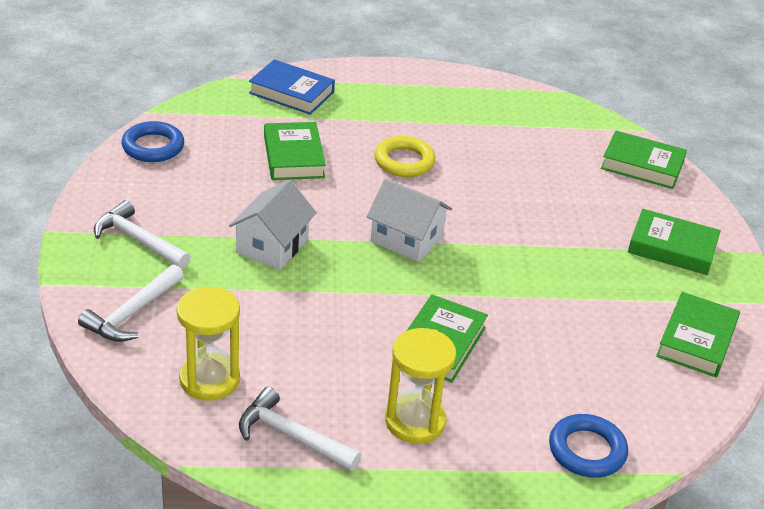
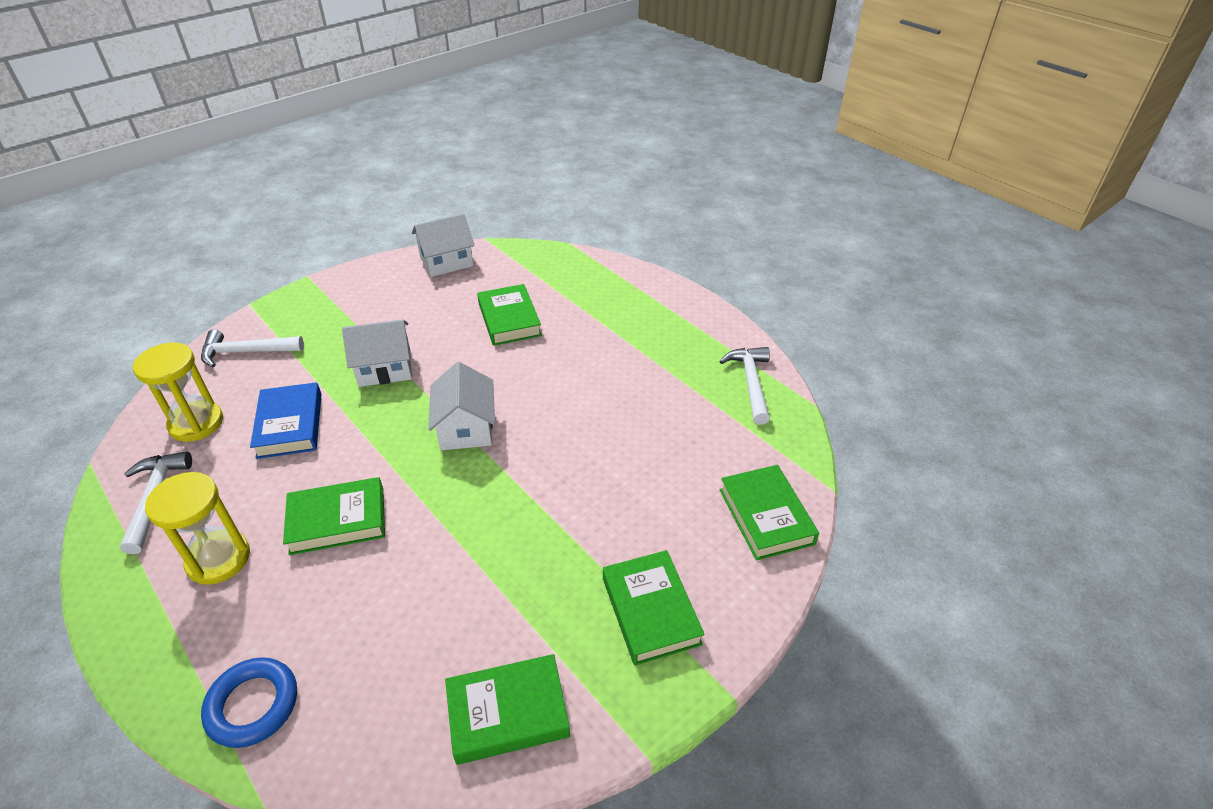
camera: 55 degrees right, 5 degrees up
white hammer [94,200,191,269] -> white hammer moved to [719,347,770,425]
blue ring [121,121,184,162] -> white house [412,213,475,277]
blue book [249,59,335,115] -> blue book moved to [250,382,322,459]
green book [264,122,326,180] -> green book turned 60 degrees counterclockwise [477,284,542,346]
yellow ring [374,136,436,177] -> none

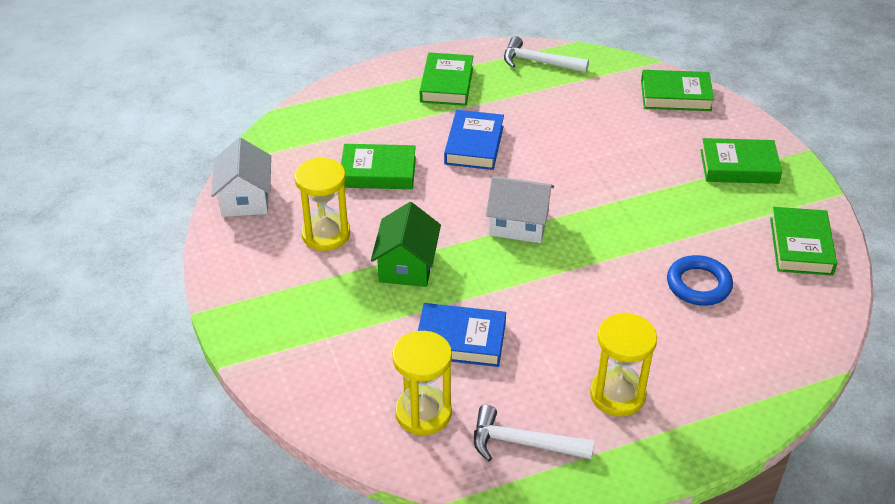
camera: 70 degrees left, 0 degrees up
white hammer [201,329,304,367] -> none
blue ring [201,657,297,748] -> blue ring moved to [667,255,733,306]
green book [283,477,385,555] -> green book moved to [420,52,473,106]
white house [342,319,412,387] -> green house [371,202,441,287]
none -> yellow hourglass [295,158,350,251]
none -> blue book [444,110,504,170]

